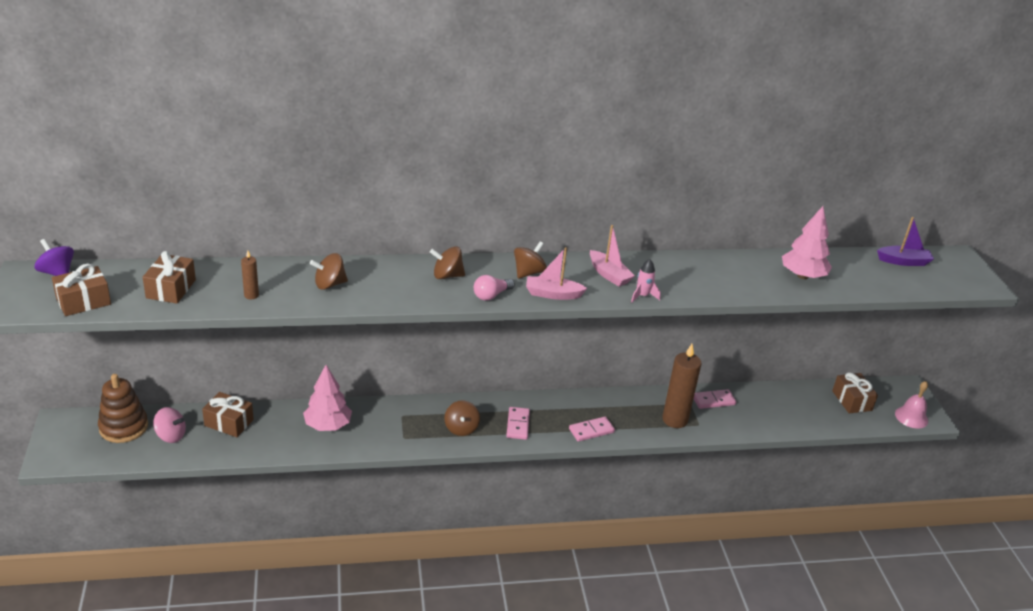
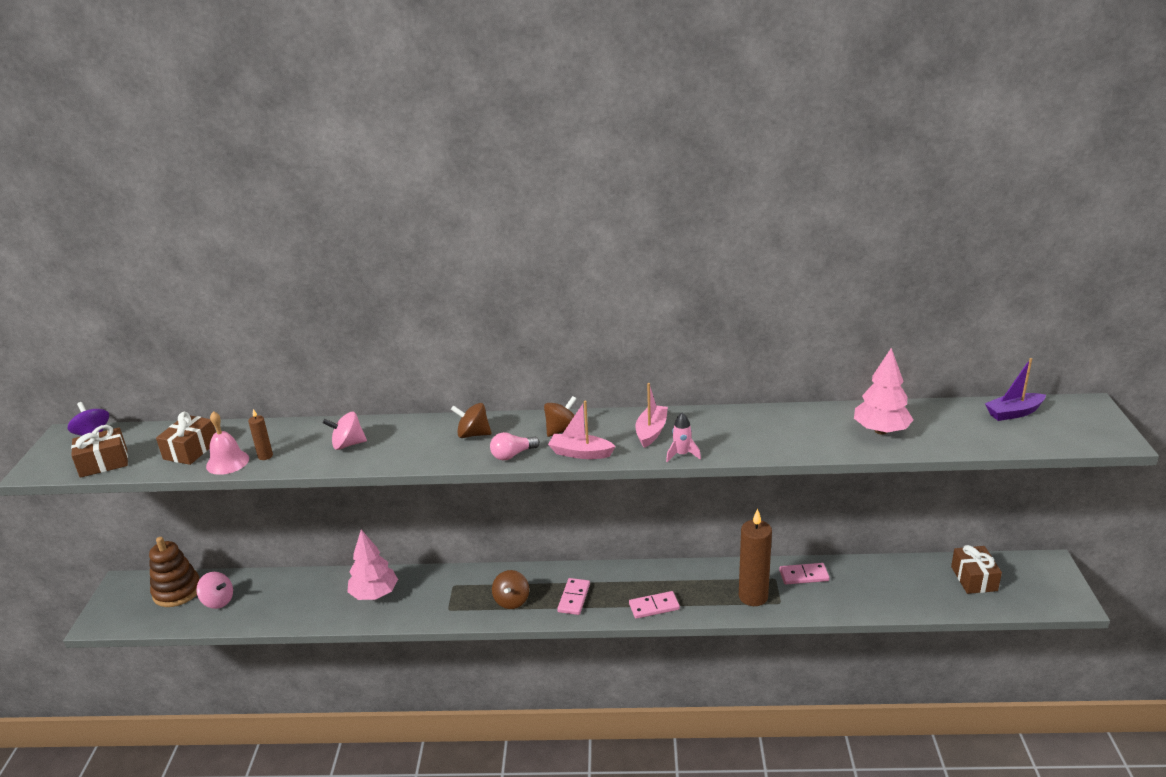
camera: 15 degrees right, 5 degrees down
brown gift [202,392,254,437] -> none
brown spinning top [310,253,348,290] -> pink spinning top [323,412,367,450]
pink boat [590,225,635,287] -> pink boat turned 135 degrees counterclockwise [635,383,668,448]
purple boat [877,217,934,266] -> purple boat turned 150 degrees clockwise [985,358,1046,421]
pink bell [895,381,928,429] -> pink bell moved to [206,411,249,475]

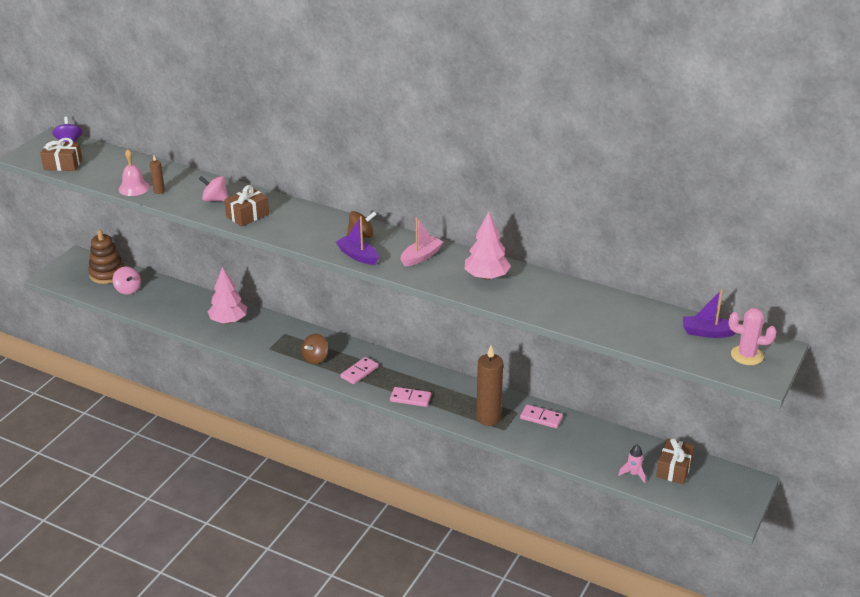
camera: 25 degrees right, 5 degrees up
brown gift [156,412,216,465] -> brown gift moved to [224,185,269,227]
brown spinning top [451,403,492,438] -> none
pink light bulb [490,432,540,460] -> none
pink boat [548,401,616,459] -> purple boat [336,216,379,265]
pink rocket [666,412,701,462] -> pink rocket moved to [618,445,645,483]
pink tree [854,348,914,435] -> pink tree moved to [465,212,511,280]
none -> pink cactus [729,308,777,365]

